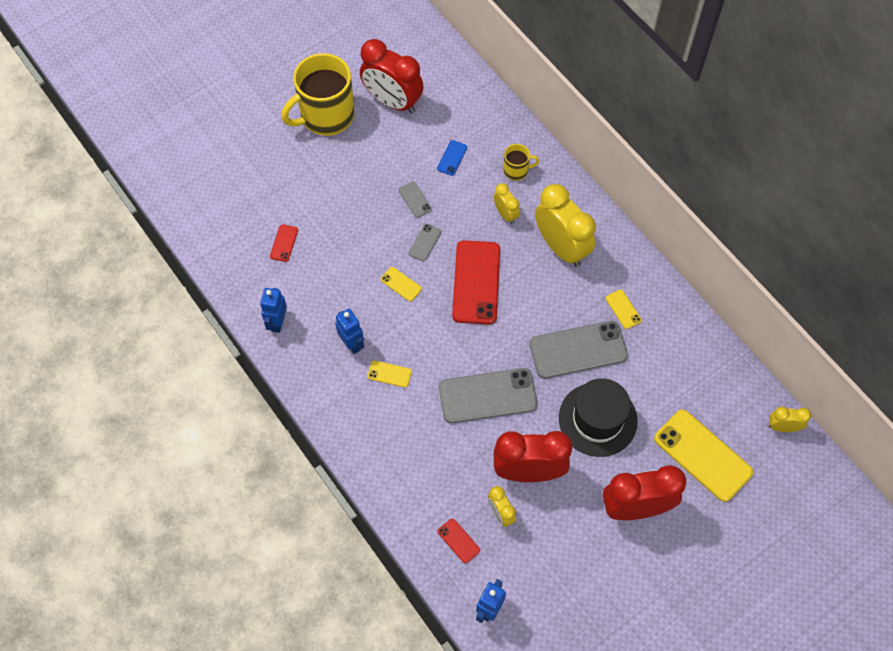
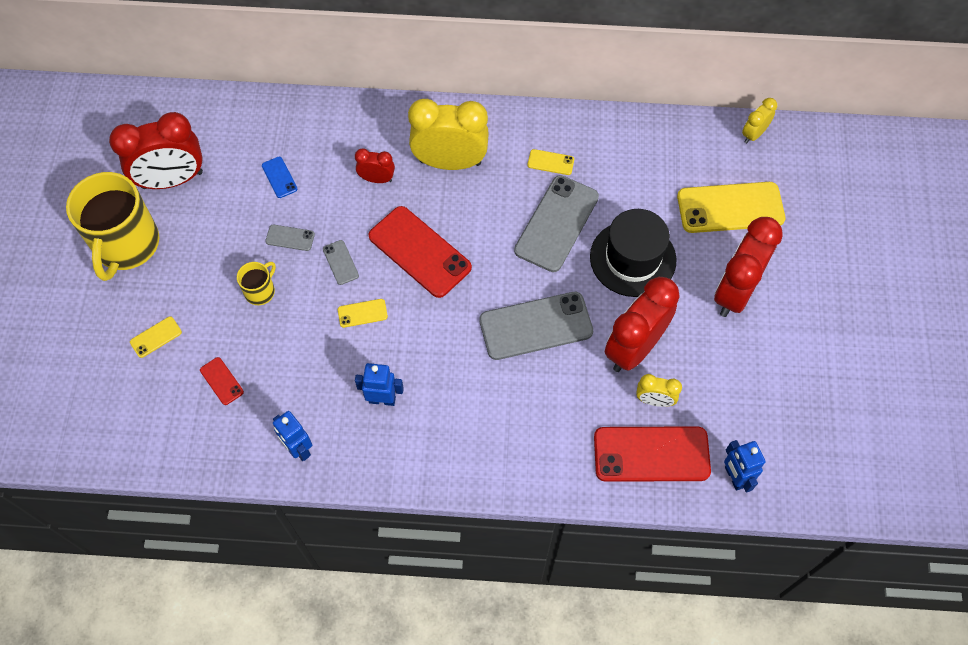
camera: 50 degrees left, 0 degrees up
yellow phone [368,361,412,388] -> yellow phone moved to [130,316,182,358]
red phone [438,518,480,563] -> red phone [594,426,711,482], size x2.23
grey phone [439,368,538,423] -> grey phone turned 45 degrees clockwise [479,292,593,360]
yellow clock [494,183,520,224] -> red clock [355,149,395,183]
yellow mug [503,144,539,181] -> yellow mug moved to [237,262,276,305]

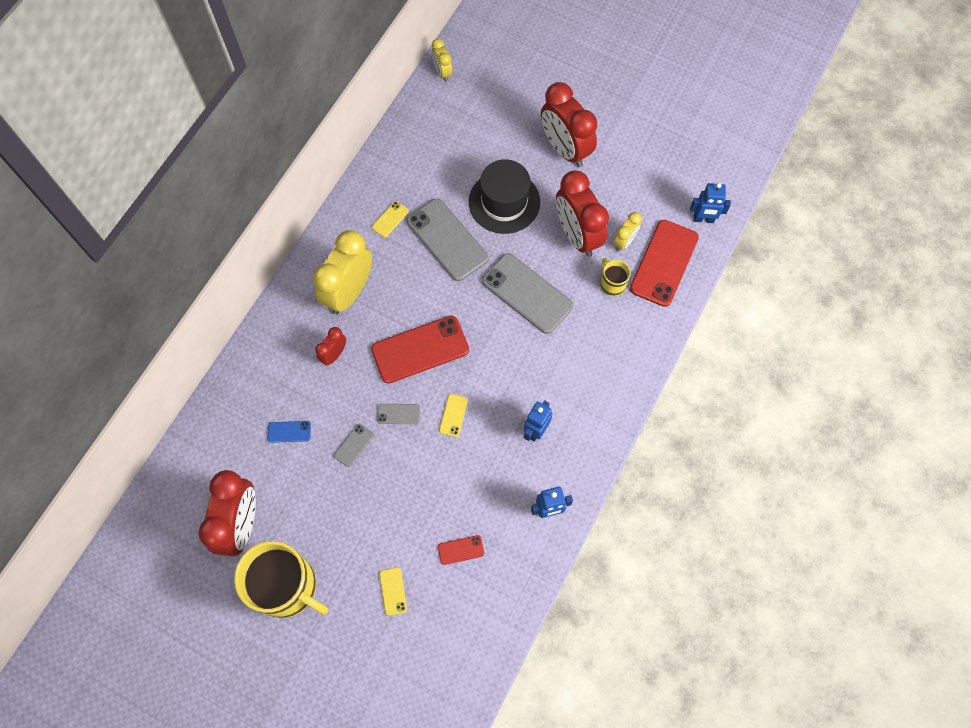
camera: 65 degrees left, 5 degrees up
yellow mug [237,262,276,305] -> yellow mug moved to [600,258,631,296]
grey phone [479,292,593,360] -> grey phone turned 60 degrees counterclockwise [482,253,573,334]
yellow phone [677,182,785,233] -> none

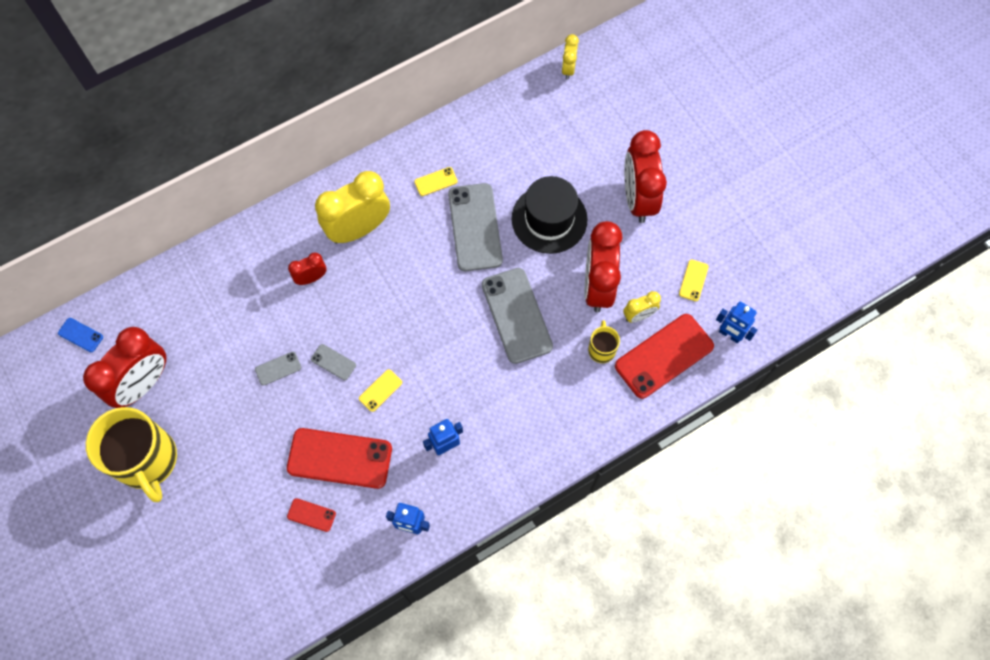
camera: 30 degrees right, 0 degrees up
blue phone [267,421,311,443] -> blue phone moved to [58,318,103,352]
red phone [371,316,469,384] -> red phone moved to [287,428,392,489]
yellow phone [379,567,407,616] -> yellow phone moved to [679,259,709,301]

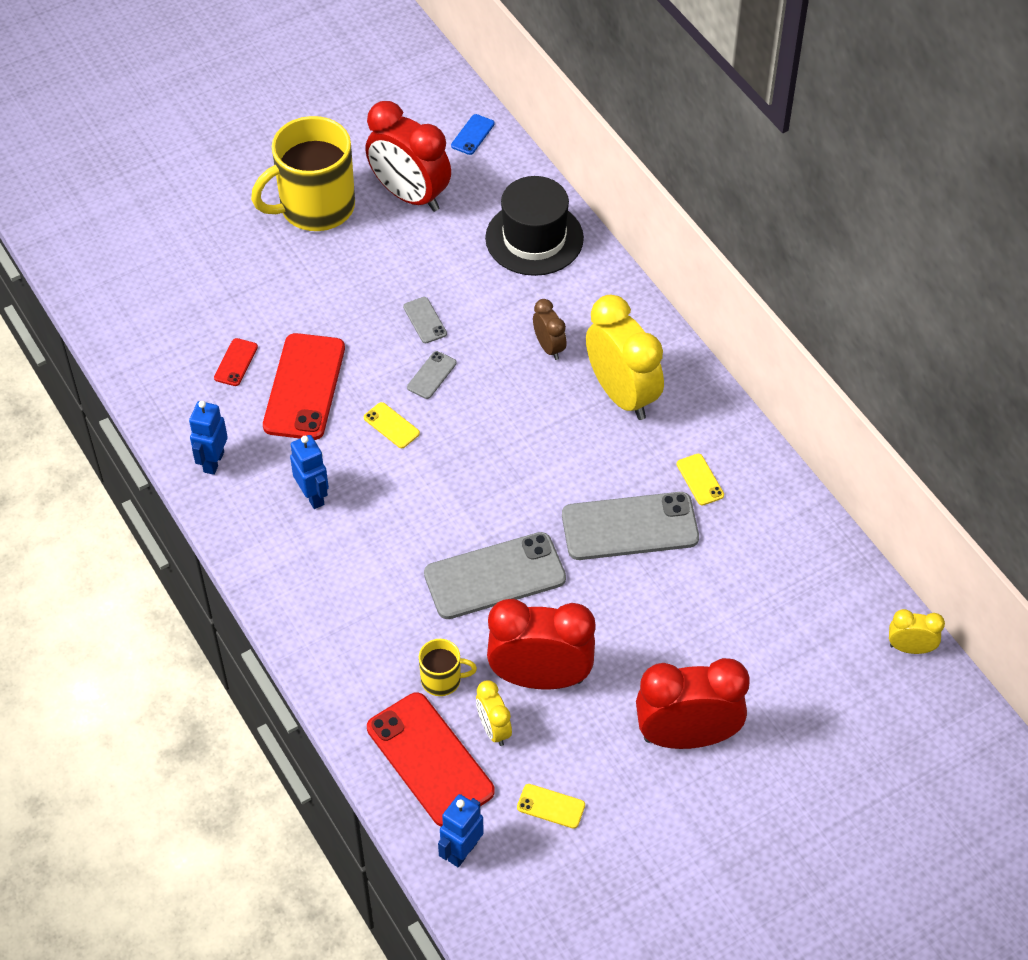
camera: 90 degrees right, 15 degrees down
red clock [288,253,326,285] -> brown clock [533,299,567,360]
black hat [512,176,588,254] -> black hat moved to [485,176,584,276]

